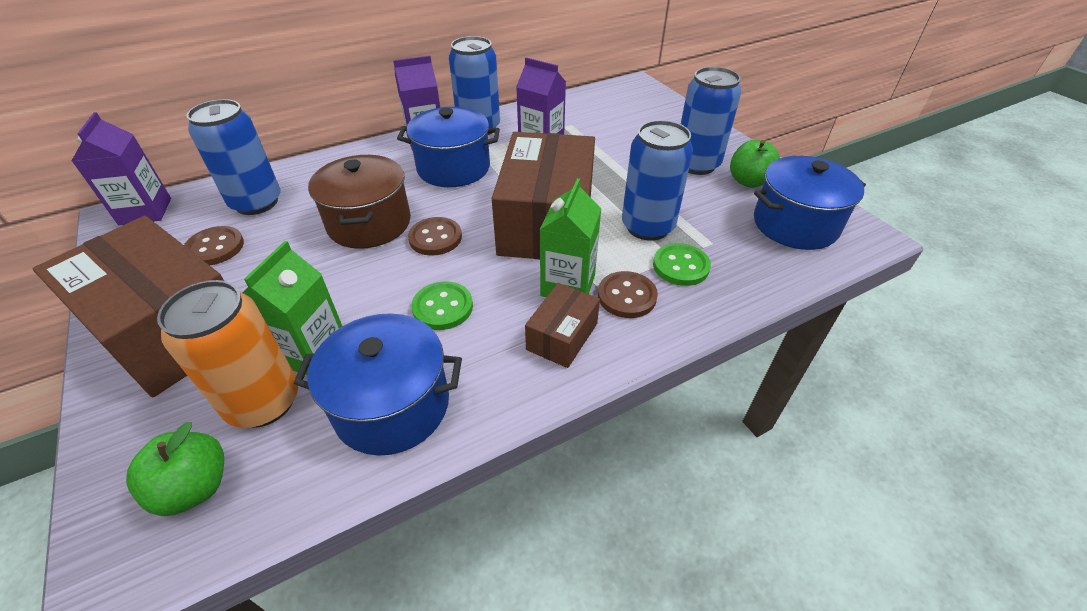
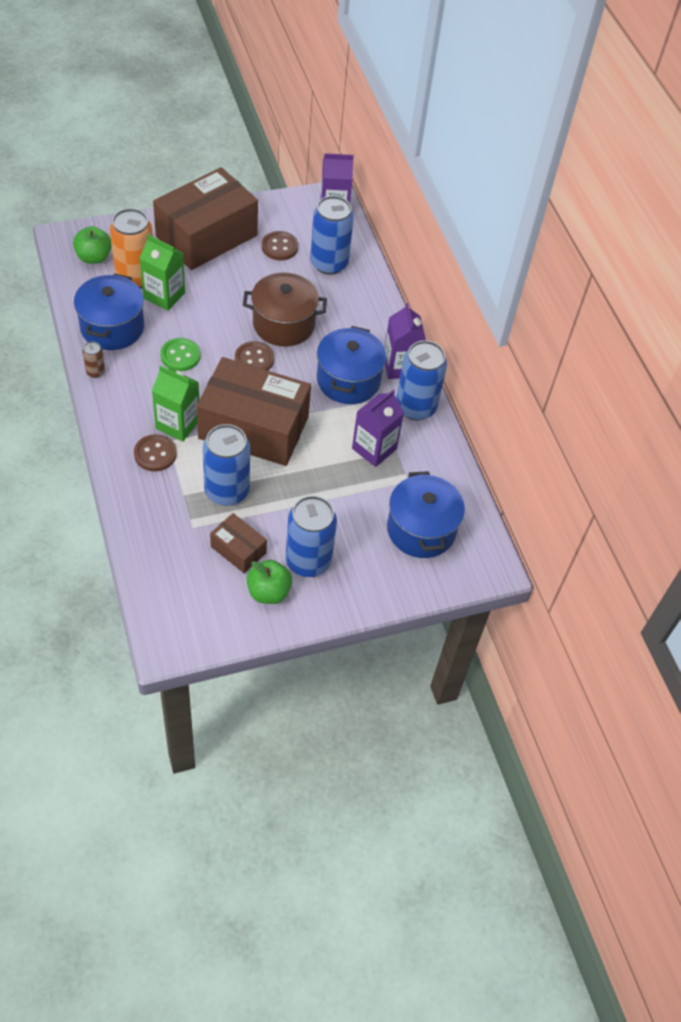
camera: 95 degrees right, 10 degrees up
brown box [525,283,600,368] -> brown box moved to [210,513,267,573]
green button [653,243,711,286] -> none
blue pot [754,156,866,250] -> blue pot moved to [387,471,465,558]
none -> brown can [82,342,105,378]

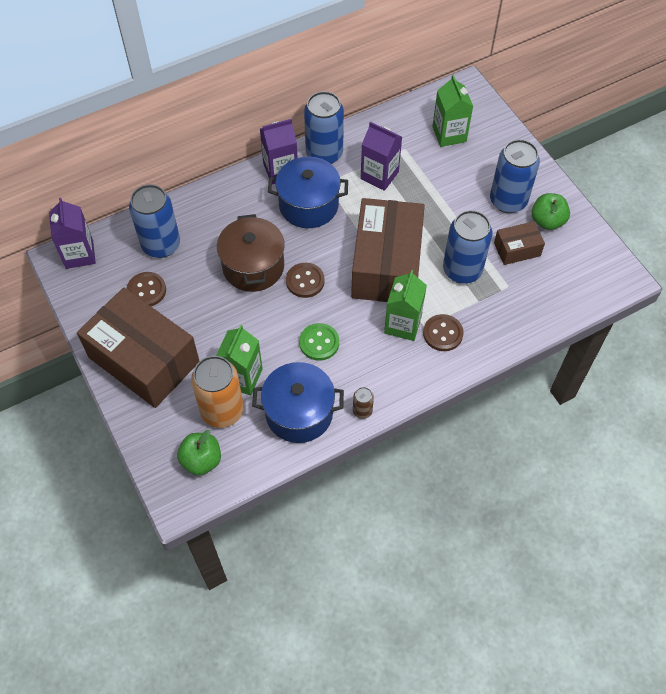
camera: 95 degrees left, 5 degrees up
brown box [210,513,267,573] -> brown box turned 45 degrees clockwise [494,221,545,265]
blue pot [387,471,465,558] -> green carton [432,75,473,147]

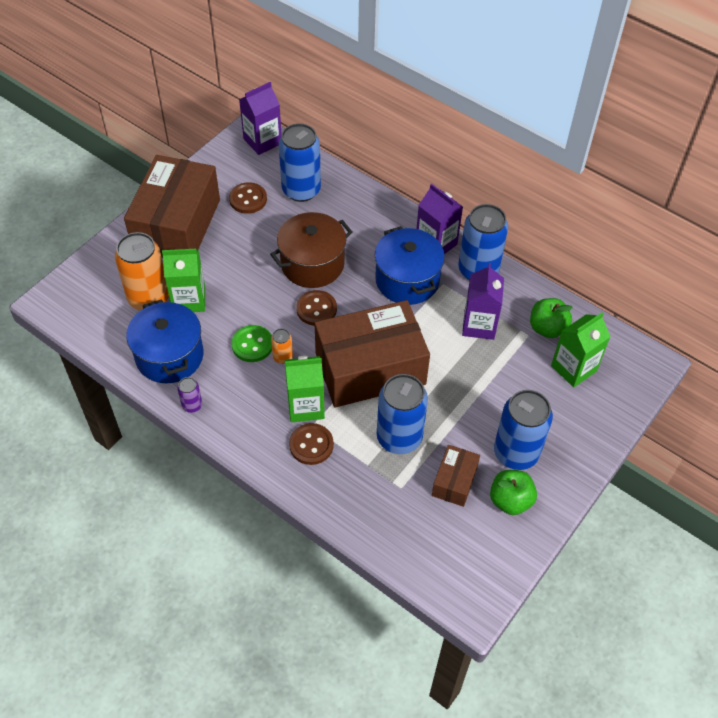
camera: 65 degrees right, 5 degrees down
green apple [177,430,221,475] -> green apple moved to [530,298,573,338]
brown can [353,387,374,419] -> purple can [177,377,202,413]
brown box [494,221,545,265] -> brown box turned 60 degrees clockwise [432,445,480,507]
none -> orange can [271,329,293,364]

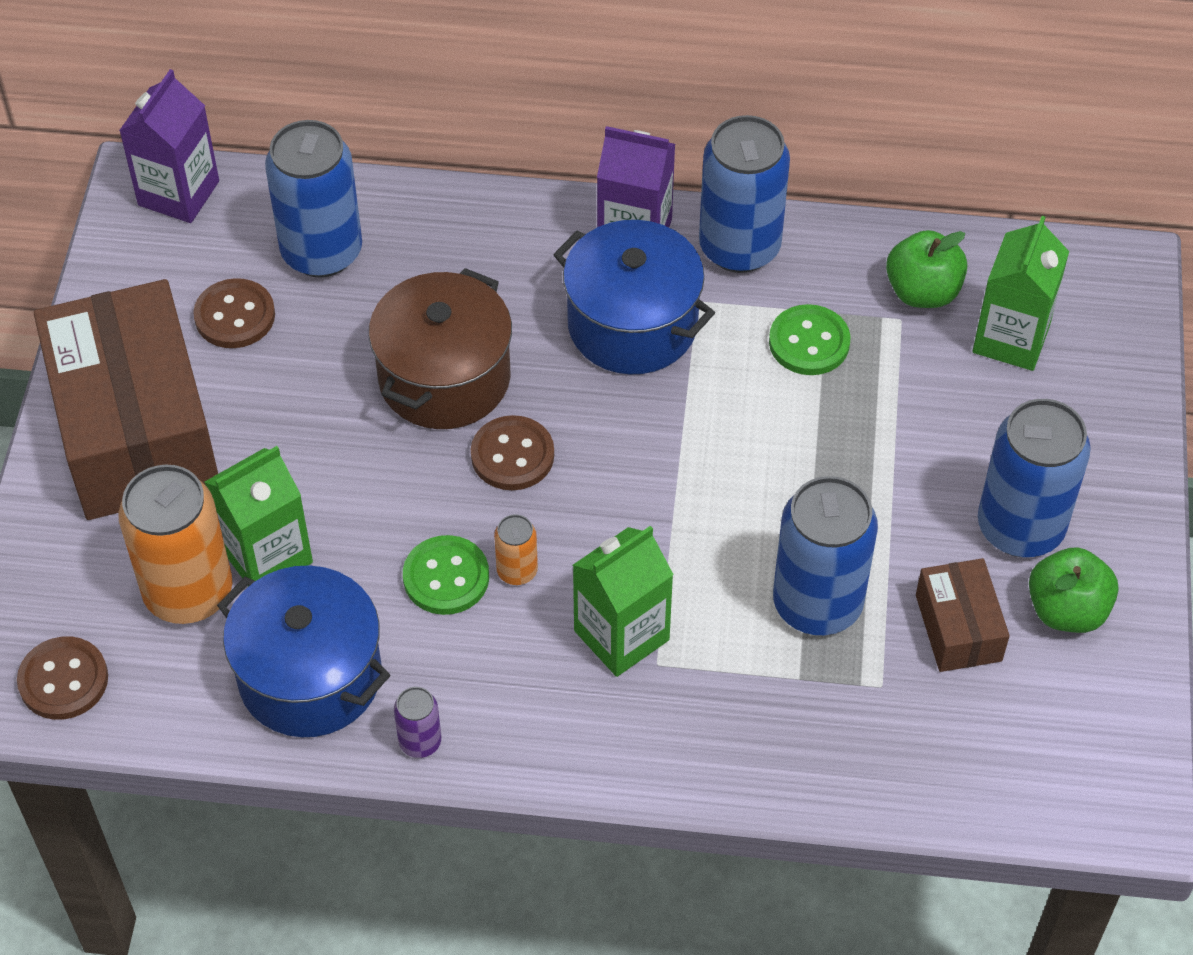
camera: 30 degrees left, 0 degrees up
brown button [289,423,334,465] -> brown button moved to [17,636,108,720]
brown box [314,300,430,408] -> none
purple carton [462,263,504,340] -> green button [769,304,851,375]

